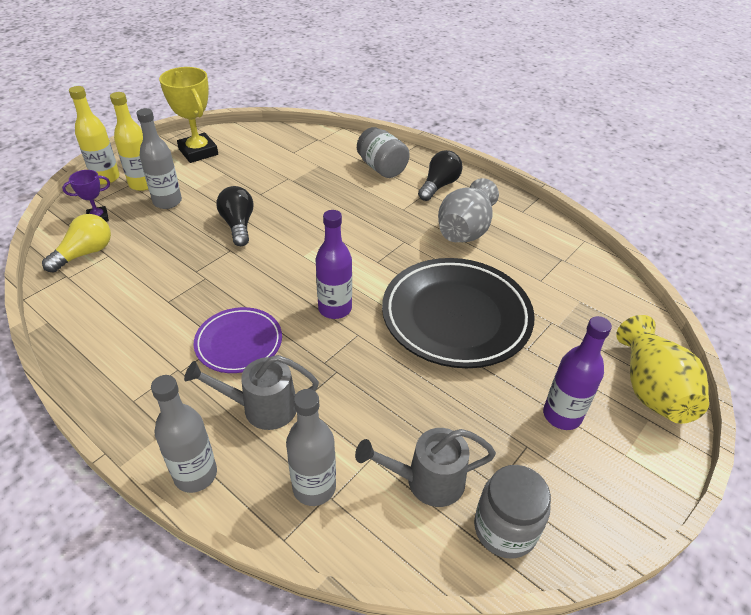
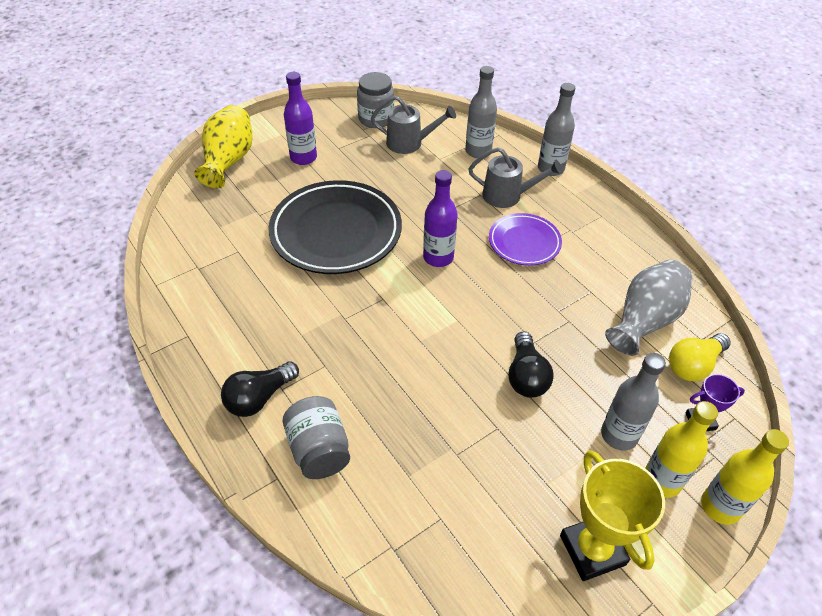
camera: 165 degrees left, 5 degrees up
grey vase [438,178,499,242] -> grey vase moved to [605,260,692,356]

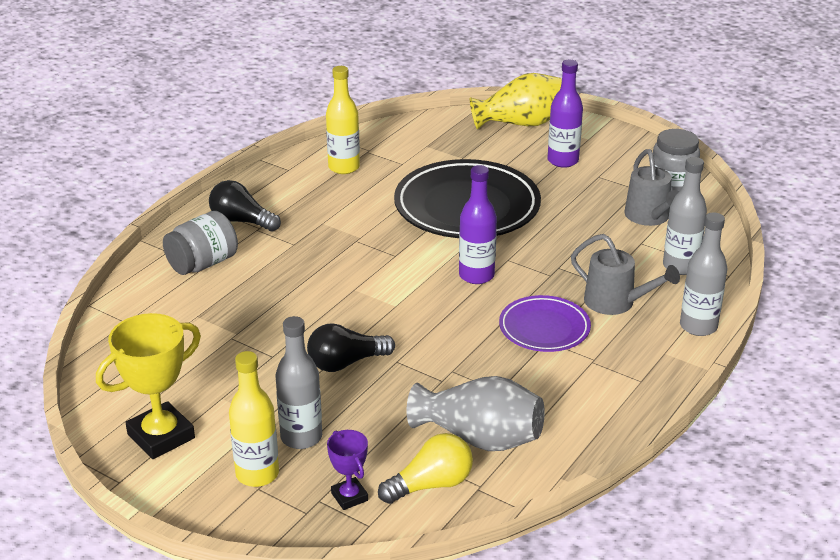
camera: 70 degrees right, 15 degrees down
grey watering can [469,147,563,208] -> grey watering can turned 45 degrees counterclockwise [571,234,680,315]
yellow light bulb [669,333,731,381] -> yellow light bulb turned 120 degrees clockwise [378,433,473,504]
yellow bottle [701,429,789,525] -> yellow bottle moved to [326,66,360,174]

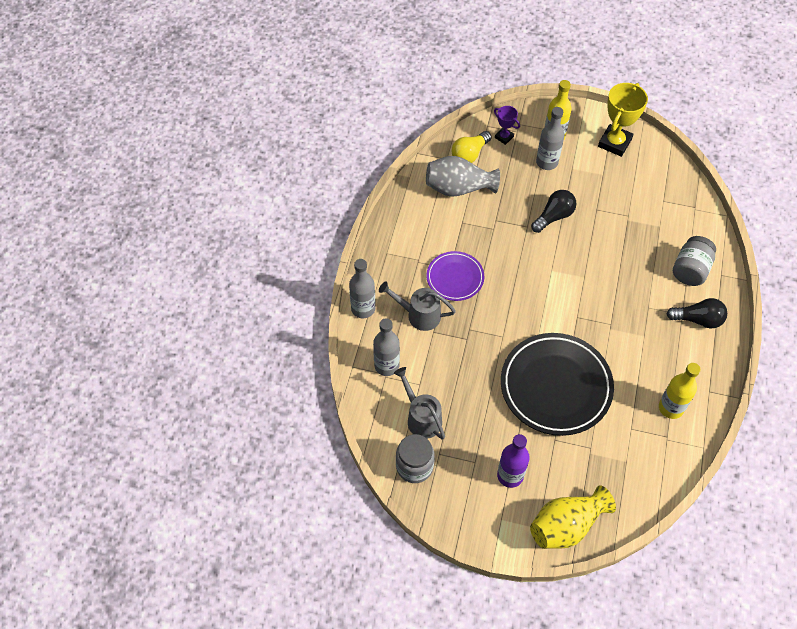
camera: 160 degrees right, 25 degrees up
purple bottle [459,165,497,284] -> none

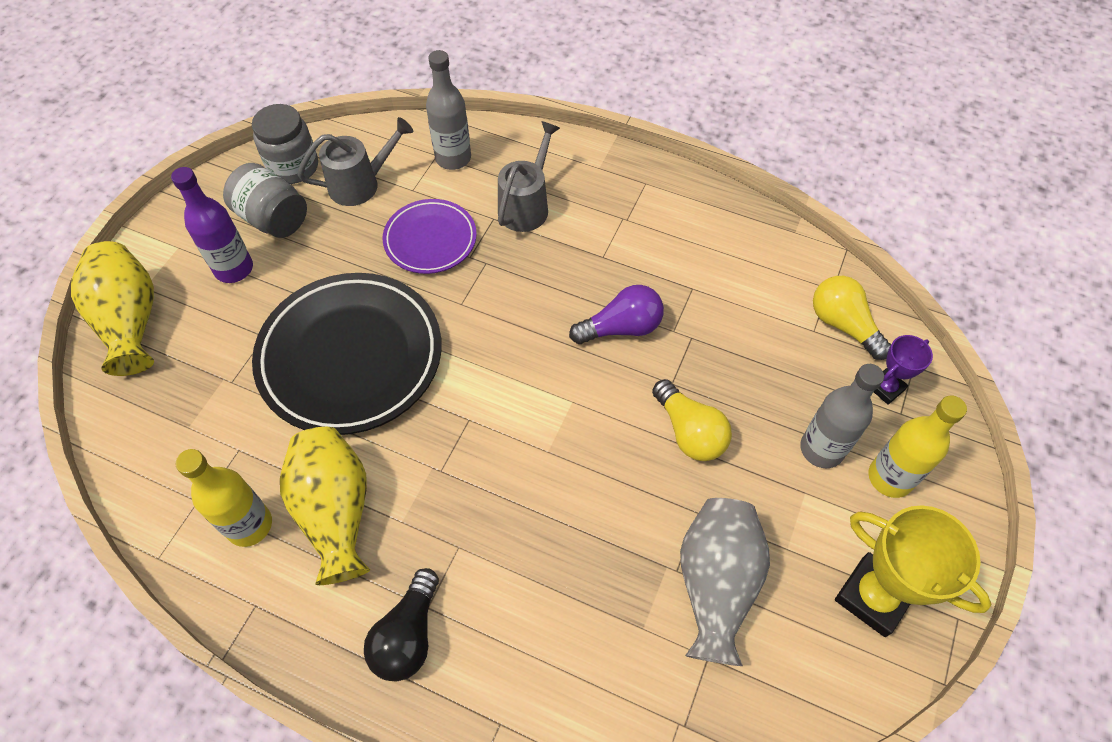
camera: 100 degrees right, 0 degrees up
grey bottle [349,259,375,318] -> none
grey vase [426,156,500,197] -> grey vase moved to [680,498,770,666]
purple plate [427,251,484,301] -> purple plate moved to [382,199,477,274]
black light bulb [531,190,576,233] -> yellow light bulb [652,379,732,461]
grey jar [673,236,716,286] -> grey jar moved to [223,163,307,238]
none -> yellow vase [280,427,370,585]
none -> purple light bulb [569,285,664,344]

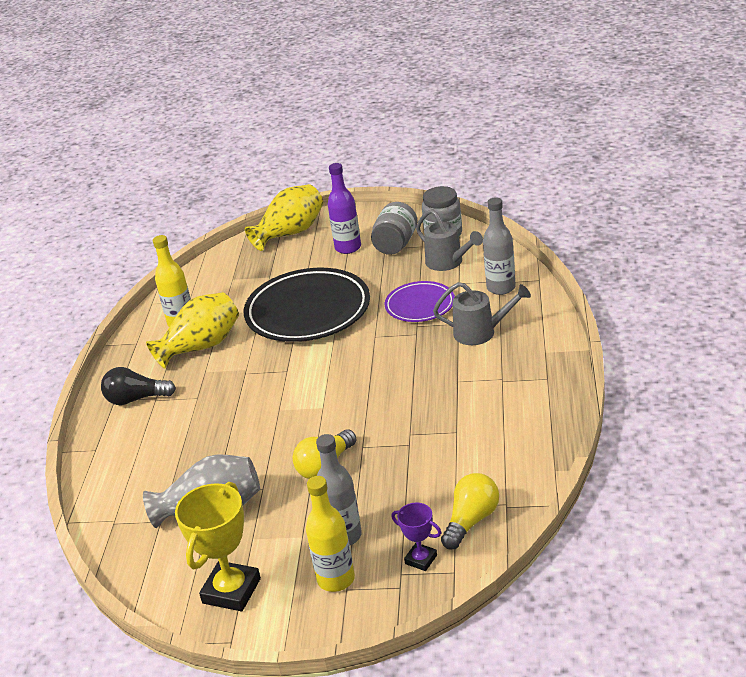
camera: 75 degrees right, 25 degrees down
purple light bulb [569,285,664,344] -> none

